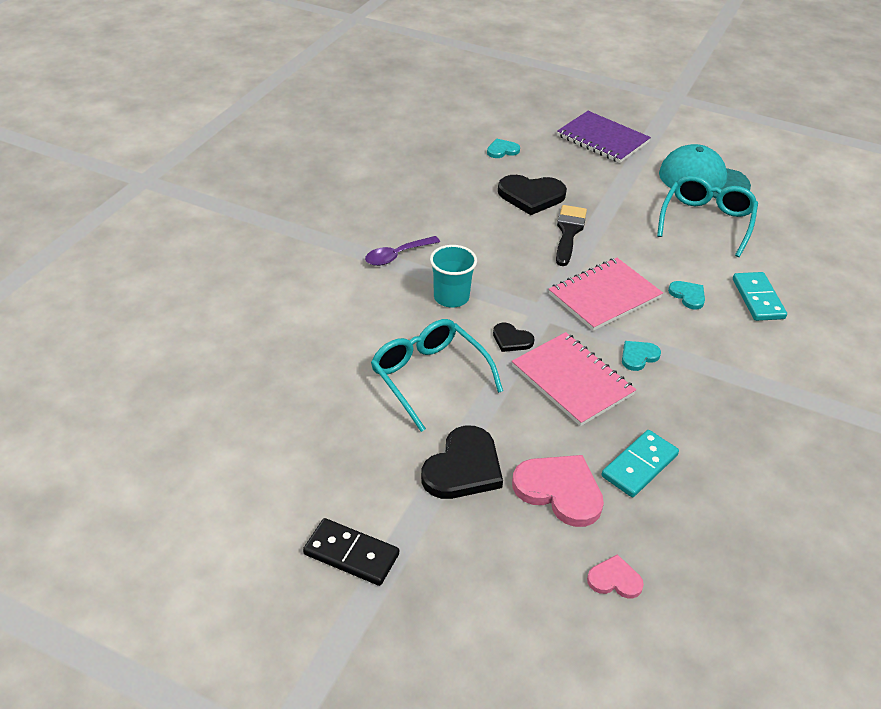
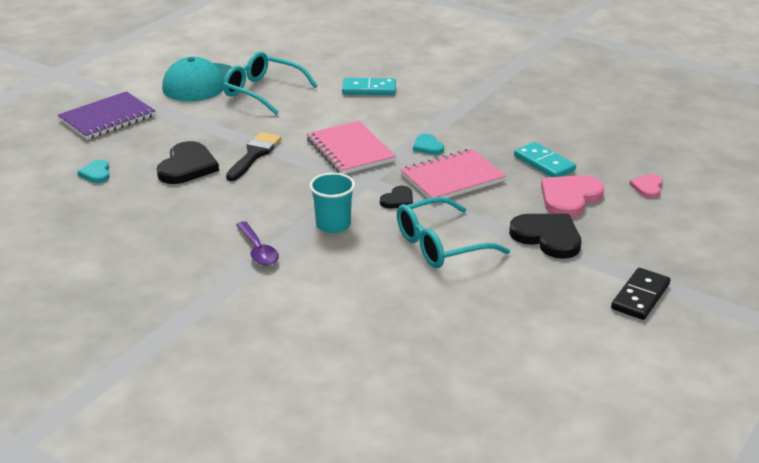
camera: 80 degrees left, 10 degrees down
black brush [556,205,587,266] -> black brush turned 90 degrees clockwise [226,132,282,181]
turquoise heart [668,281,705,309] -> none

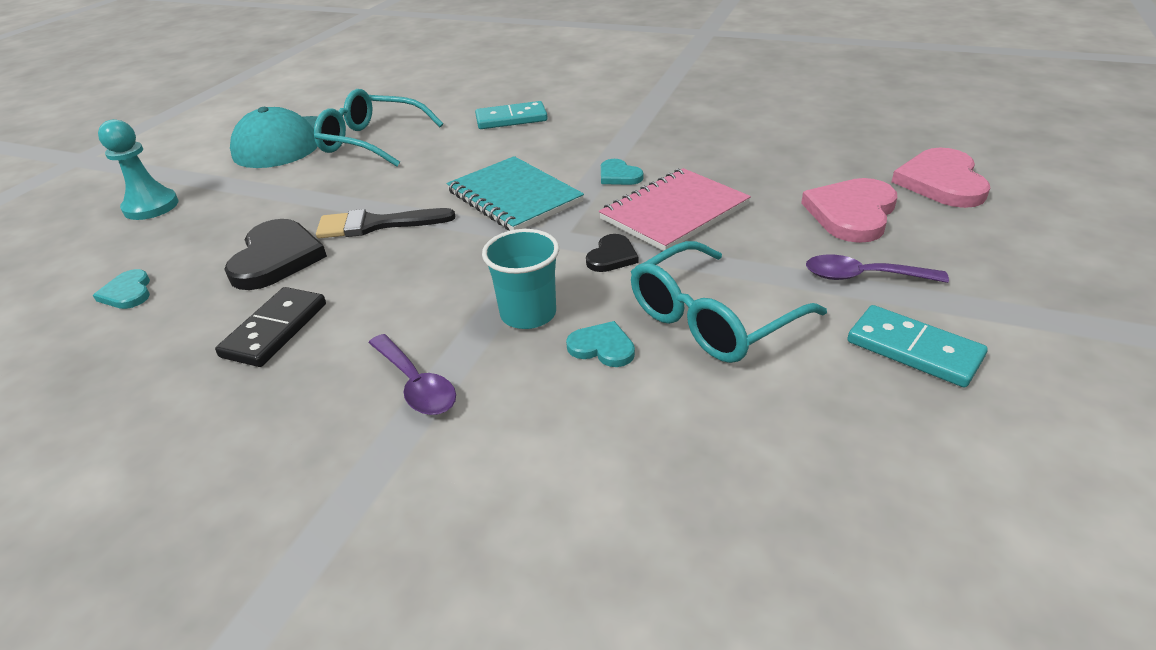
camera: 10 degrees left, 5 degrees up
purple notebook [58,91,156,140] -> turquoise pawn [98,119,179,220]
black brush [226,132,282,181] -> black brush turned 105 degrees counterclockwise [316,208,455,238]
pink notebook [307,121,396,174] -> turquoise notebook [447,156,584,230]
black heart [509,214,581,259] -> purple spoon [806,254,949,283]
turquoise domino [514,142,576,177] -> turquoise domino moved to [847,305,988,387]
black domino [611,268,670,320] -> black domino moved to [215,287,326,367]
pink heart [629,174,663,198] -> pink heart [892,148,990,208], size x1.87
none -> turquoise heart [566,321,635,367]

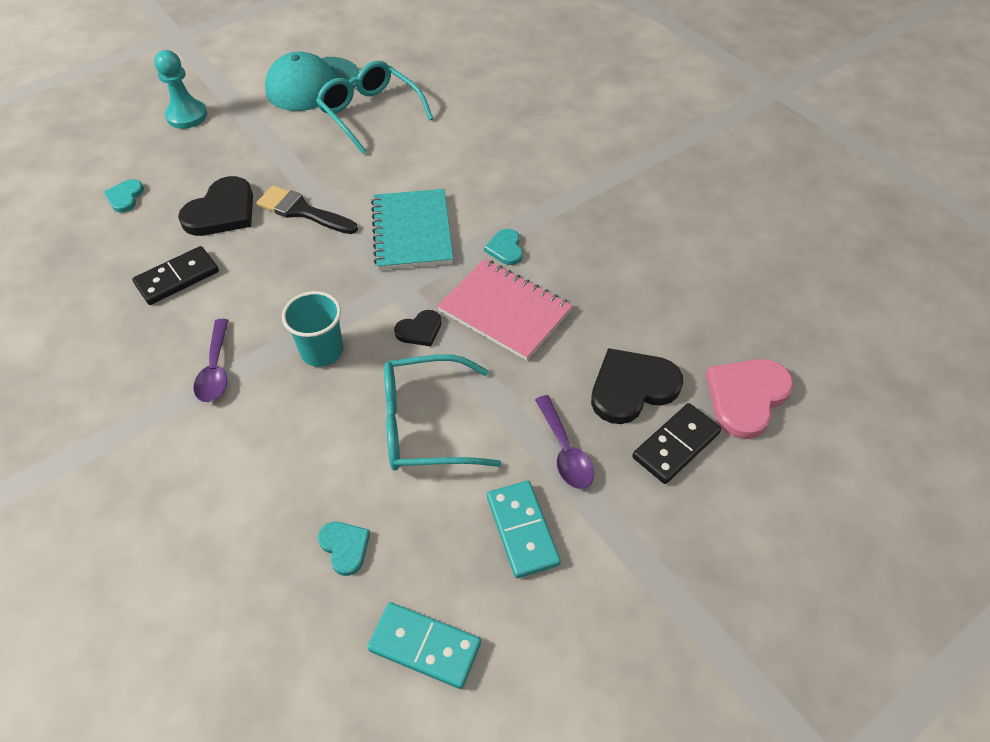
camera: 30 degrees right, 15 degrees up
turquoise domino [475,101,548,129] -> turquoise domino moved to [367,602,481,689]
turquoise heart [566,321,635,367] -> turquoise heart moved to [318,522,370,576]
pink notebook [599,168,751,251] -> pink notebook turned 45 degrees clockwise [437,259,573,361]
pink heart [801,178,897,243] -> black heart [591,348,683,424]
purple spoon [806,254,949,283] -> purple spoon turned 150 degrees counterclockwise [535,395,594,489]
none -> black domino [632,403,721,484]

